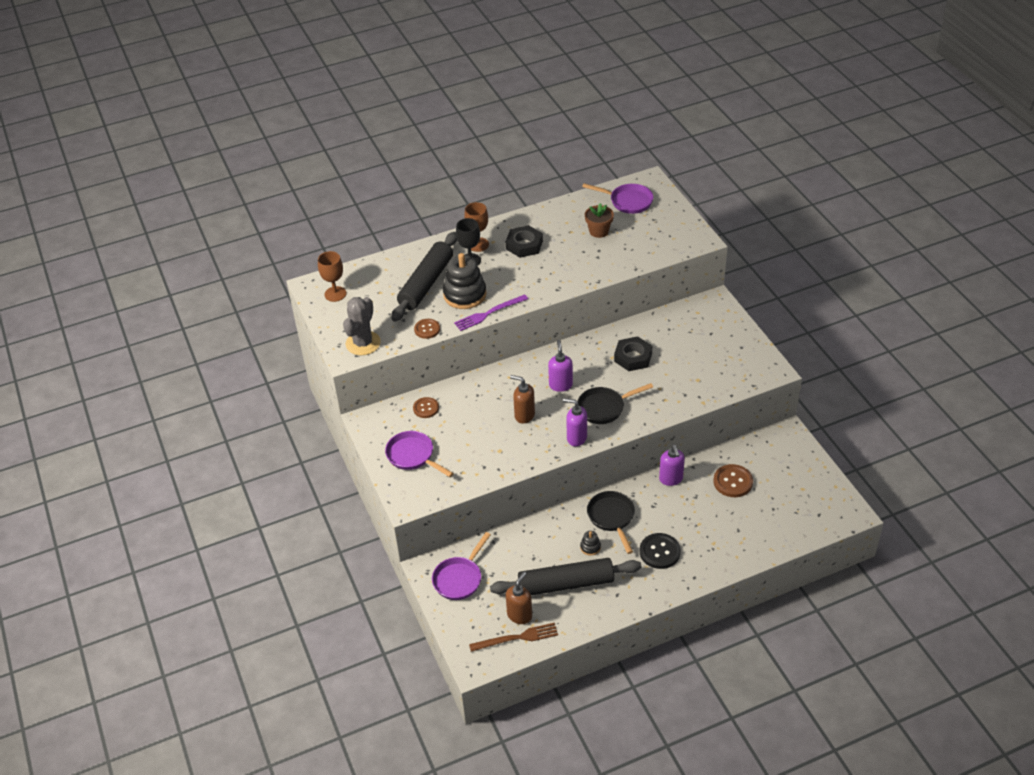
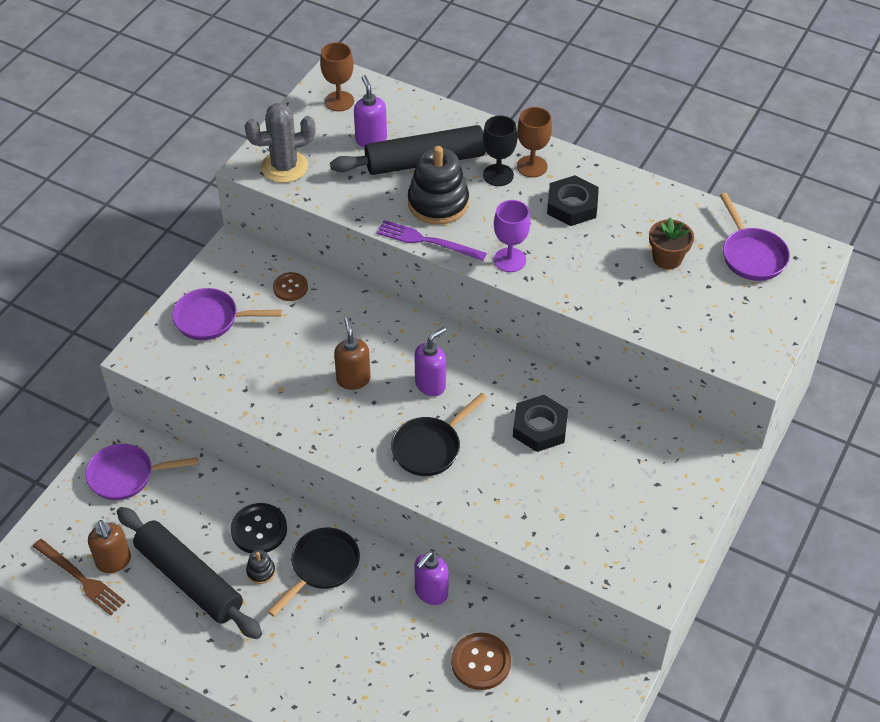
camera: 50 degrees right, 5 degrees up
purple pan [385,431,454,477] -> purple pan turned 90 degrees counterclockwise [172,288,282,340]
brown button [414,319,440,339] -> none
brown soap dispenser [506,572,532,624] -> brown soap dispenser turned 75 degrees clockwise [88,520,131,573]
purple soap dispenser [563,398,587,446] -> purple soap dispenser moved to [354,76,387,148]
black pan [577,383,653,424] -> black pan turned 75 degrees counterclockwise [391,393,487,476]
black button [640,533,681,569] -> black button moved to [231,503,287,553]
none -> purple goblet [494,200,531,272]

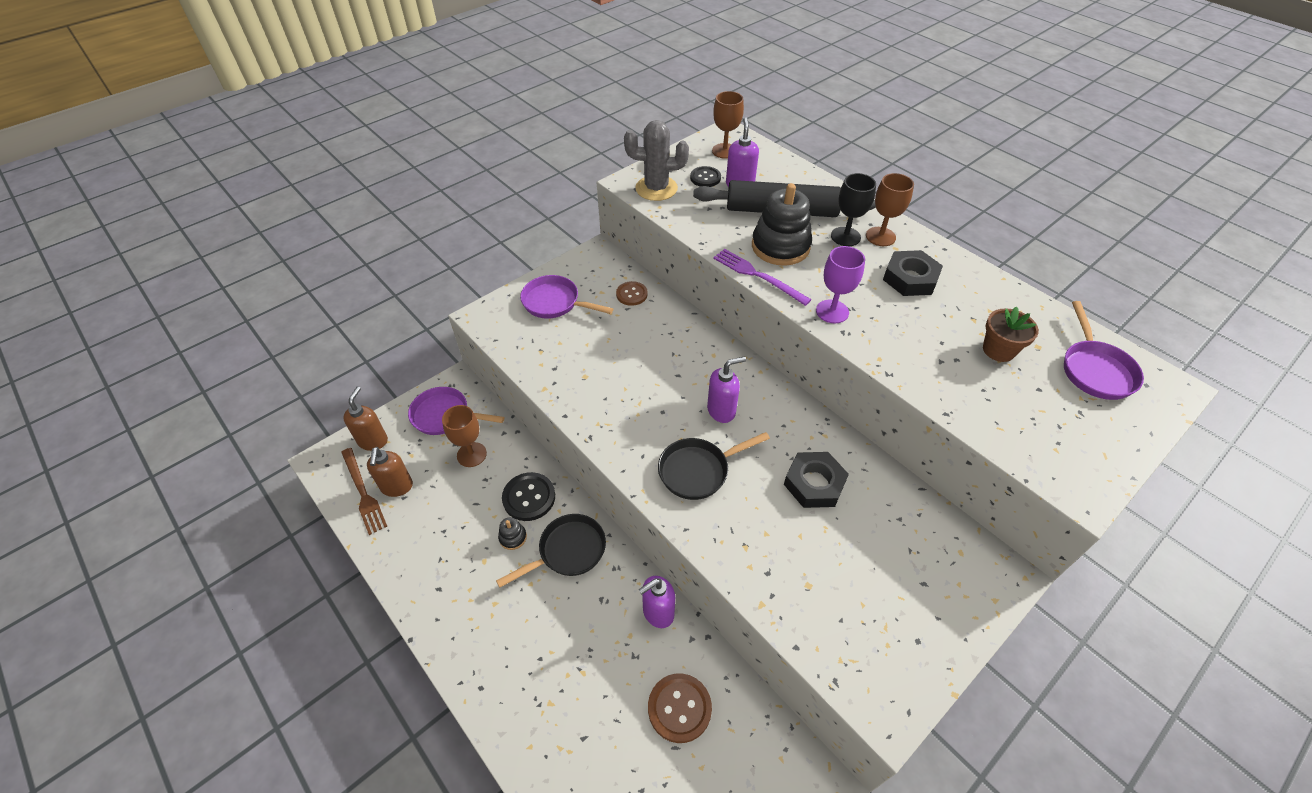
camera: 20 degrees right, 0 degrees up
black rolling pin [117,507,262,639] -> none
brown soap dispenser [334,318,371,390] -> brown soap dispenser moved to [343,387,388,451]
none -> brown goblet [442,405,487,467]
none -> black button [690,166,721,187]

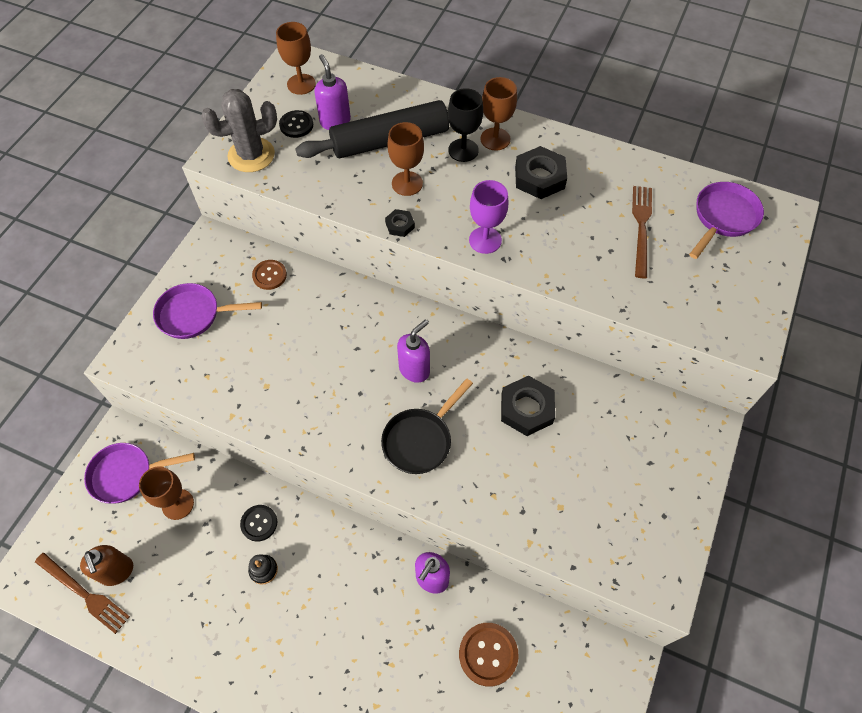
camera: 25 degrees left, 10 degrees up
brown soap dispenser [343,387,388,451] -> none
black pan [496,514,606,587] -> none
black button [502,472,555,521] -> black button [240,505,277,542], size x0.67
purple fork [713,249,812,306] -> black nut [385,209,415,237]
black stacking toy [752,183,812,266] -> brown goblet [387,122,424,196]
brown flower pot [983,306,1039,362] -> brown fork [632,186,652,278]
purple pan [1064,301,1144,400] -> purple pan turned 120 degrees counterclockwise [689,182,764,259]

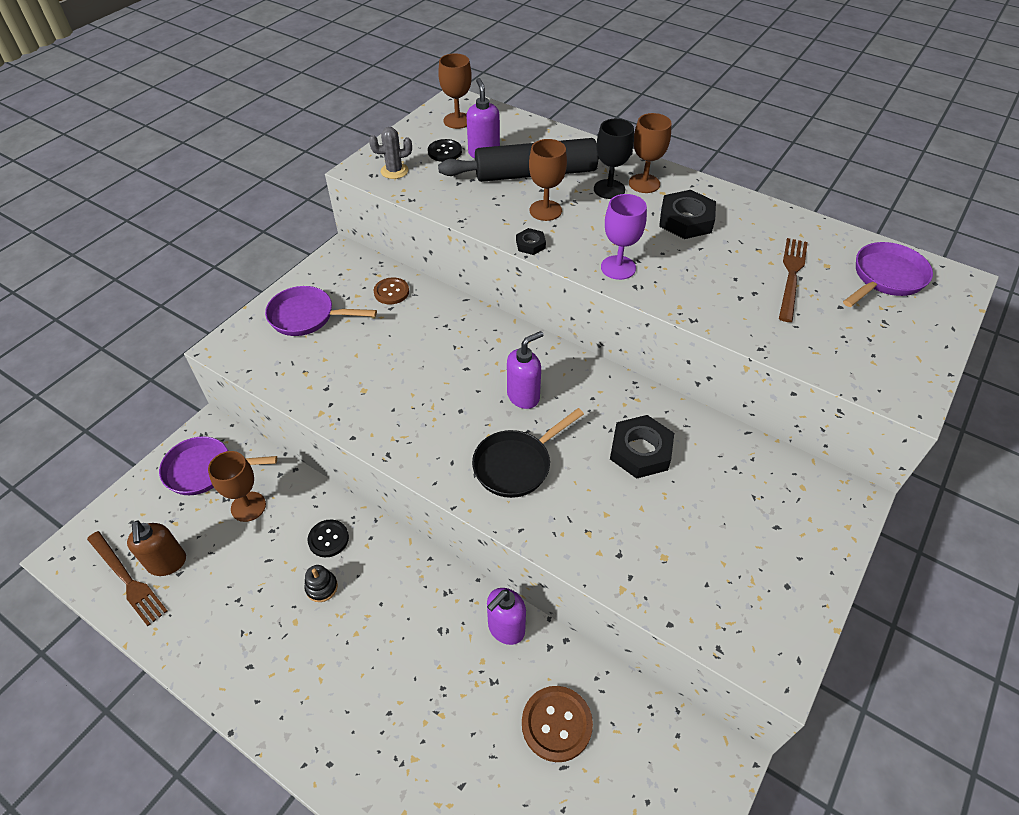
camera: 10 degrees right, 10 degrees down
grey cactus [201,89,277,172] -> grey cactus [369,127,412,179], size x0.59

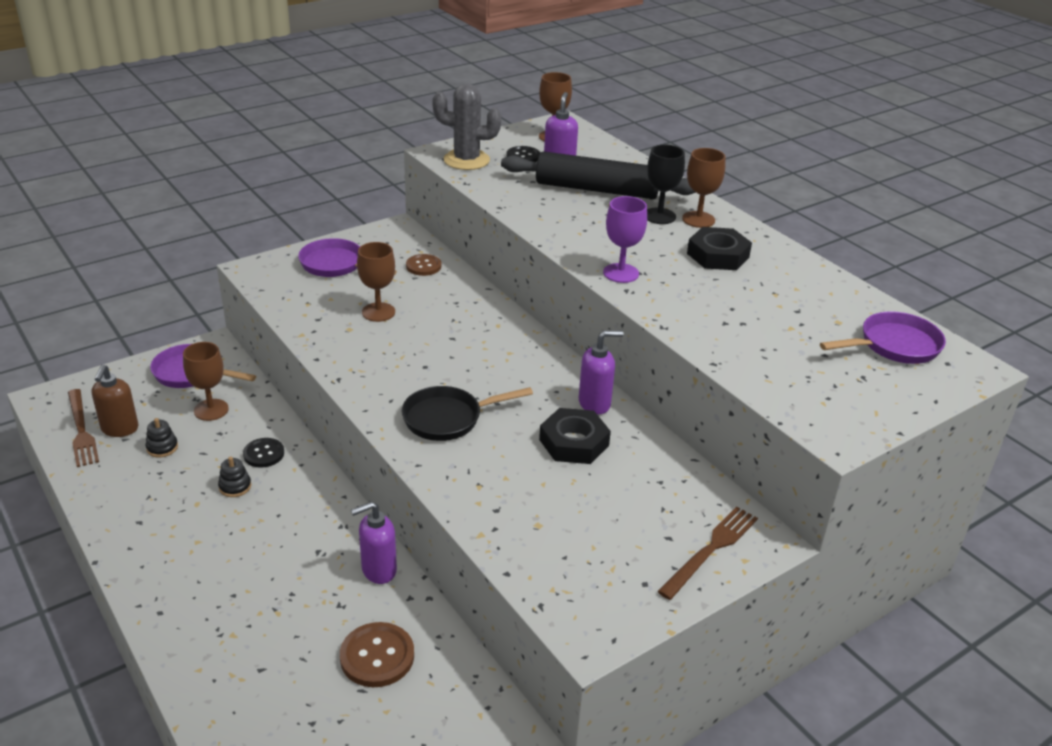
camera: 20 degrees right, 15 degrees down
grey cactus [369,127,412,179] -> grey cactus [432,84,502,170], size x1.70
purple soap dispenser [507,331,543,409] -> purple soap dispenser moved to [579,330,623,415]
black nut [516,228,546,255] -> none
brown goblet [529,139,567,221] -> brown goblet moved to [357,242,395,322]
brown fork [779,238,808,322] -> brown fork moved to [657,507,758,600]
none -> black stacking toy [146,418,178,457]

